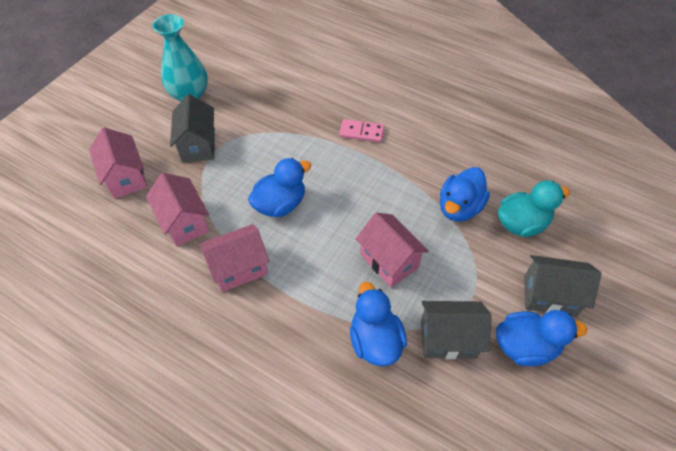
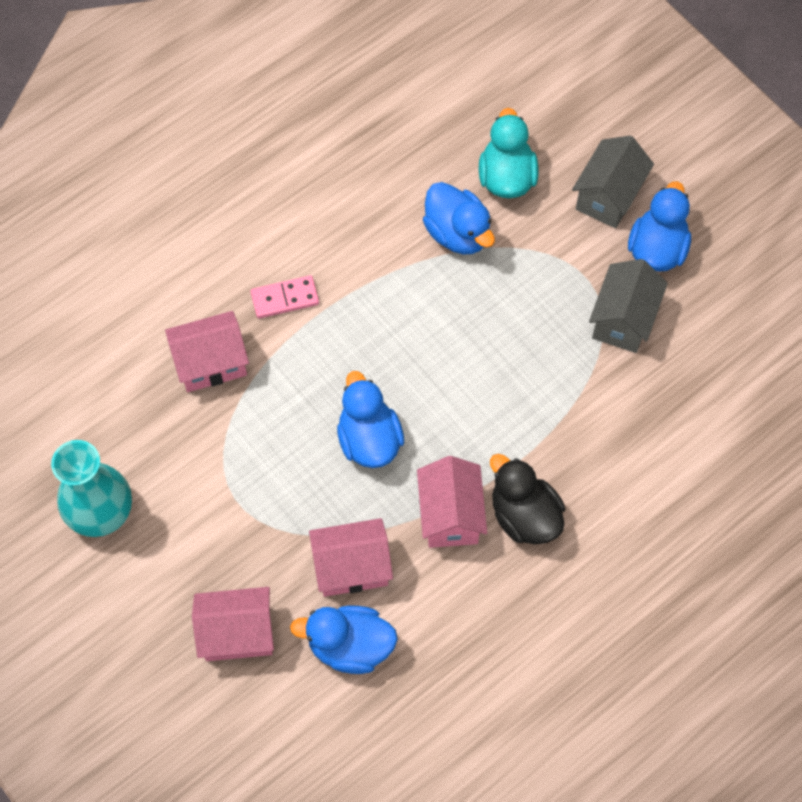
camera: 70 degrees left, 10 degrees up
grey house [170,94,215,162] -> none
pink domino [339,119,384,142] -> pink domino turned 45 degrees clockwise [250,275,319,319]
blue duck [350,282,407,366] -> blue duck moved to [290,606,398,674]
pink house [356,213,429,287] -> pink house moved to [165,311,249,392]
none -> black duck [490,454,565,544]

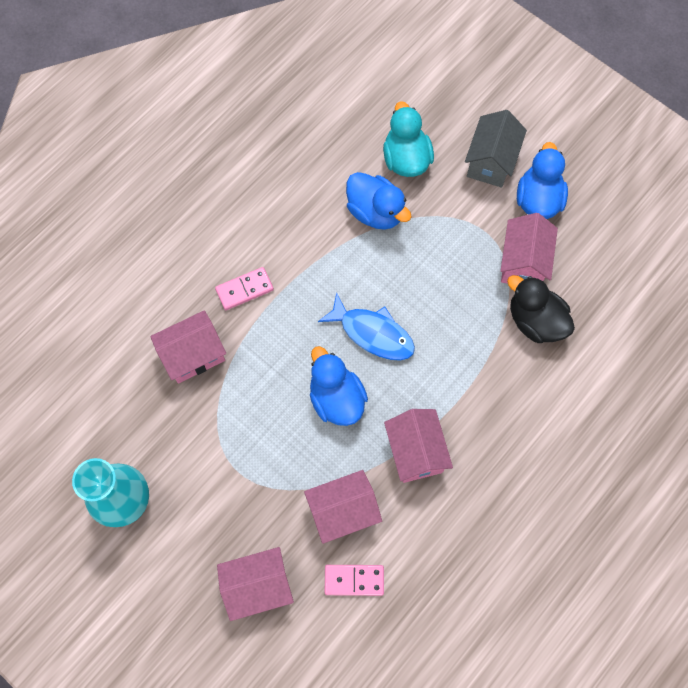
camera: 10 degrees left, 5 degrees up
blue duck [290,606,398,674] -> pink domino [325,565,384,596]
black duck [490,454,565,544] -> black duck moved to [507,275,575,343]
grey house [589,259,668,353] -> pink house [501,213,558,284]
none -> blue fish [318,292,415,361]

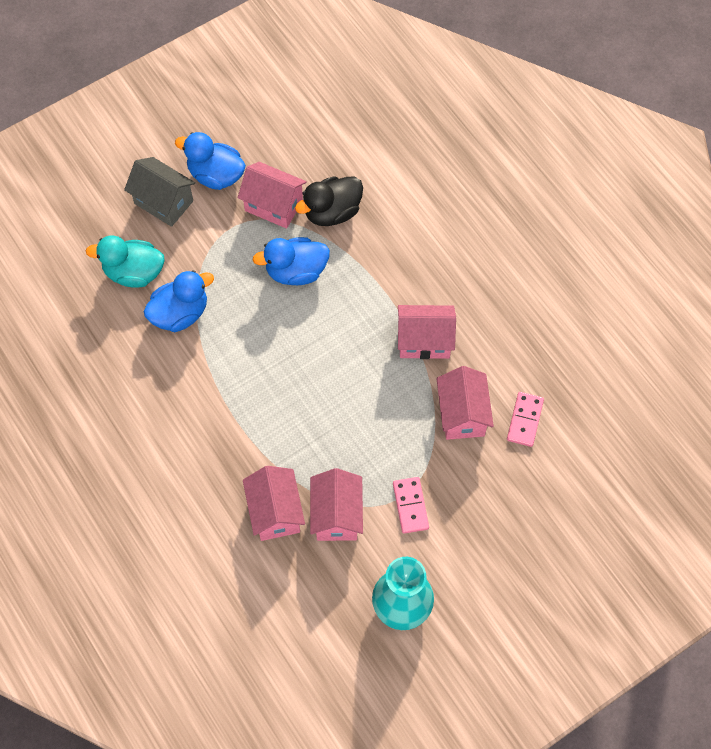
camera: 75 degrees left, 5 degrees down
pink domino [215,267,274,310] -> pink domino moved to [393,477,429,534]
pink house [217,547,294,621] -> pink house moved to [310,468,363,541]
blue duck [310,346,368,426] -> blue duck moved to [253,237,330,285]
blue fish [318,292,415,361] -> none

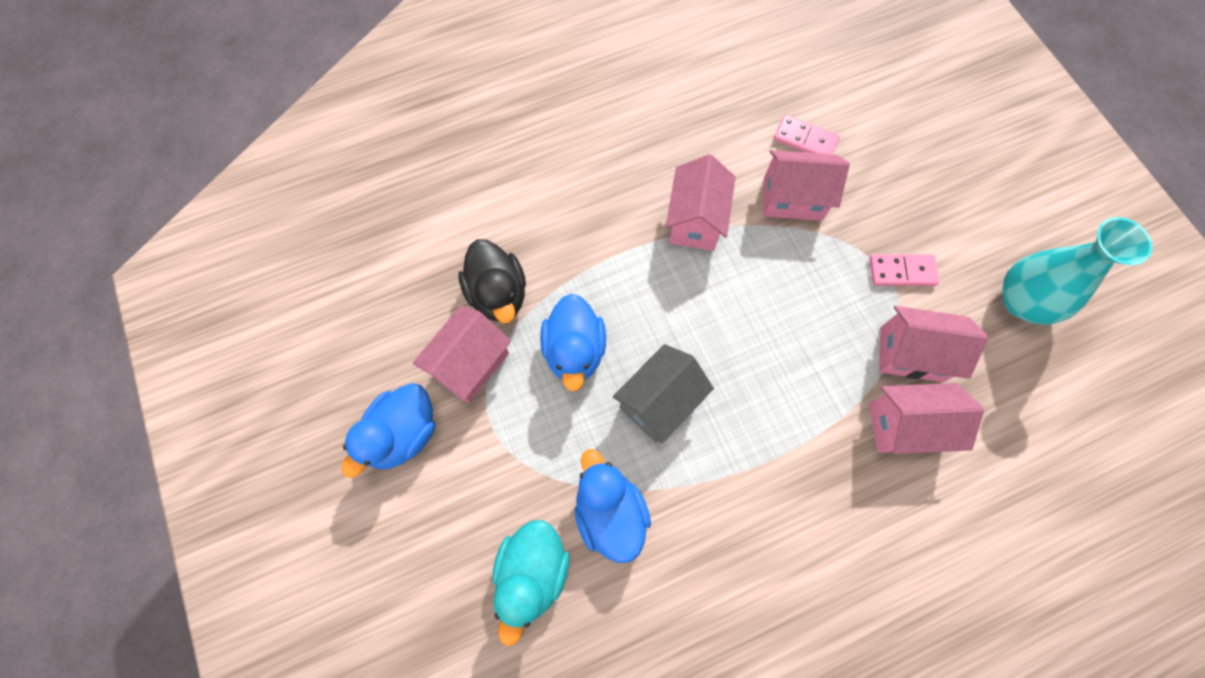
camera: 80 degrees left, 5 degrees up
grey house [124,157,195,227] -> grey house moved to [613,344,714,443]

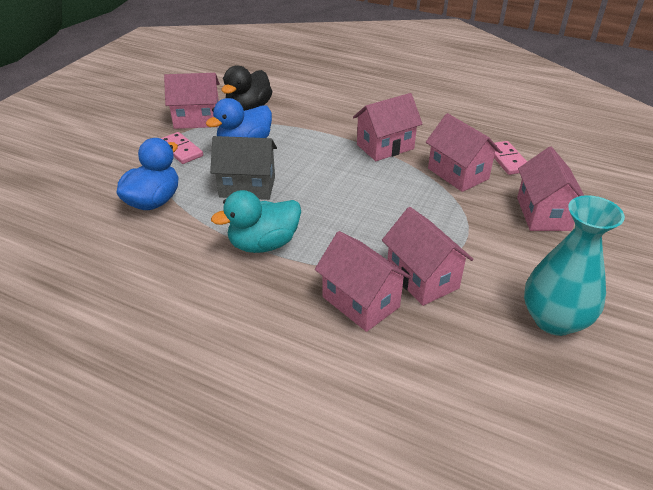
camera: 50 degrees right, 30 degrees down
blue duck [342,383,435,478] -> none
turquoise duck [492,520,569,646] -> turquoise duck moved to [211,190,301,253]
pink domino [869,254,939,286] -> pink domino moved to [160,132,203,164]
none -> pink house [517,147,584,231]

